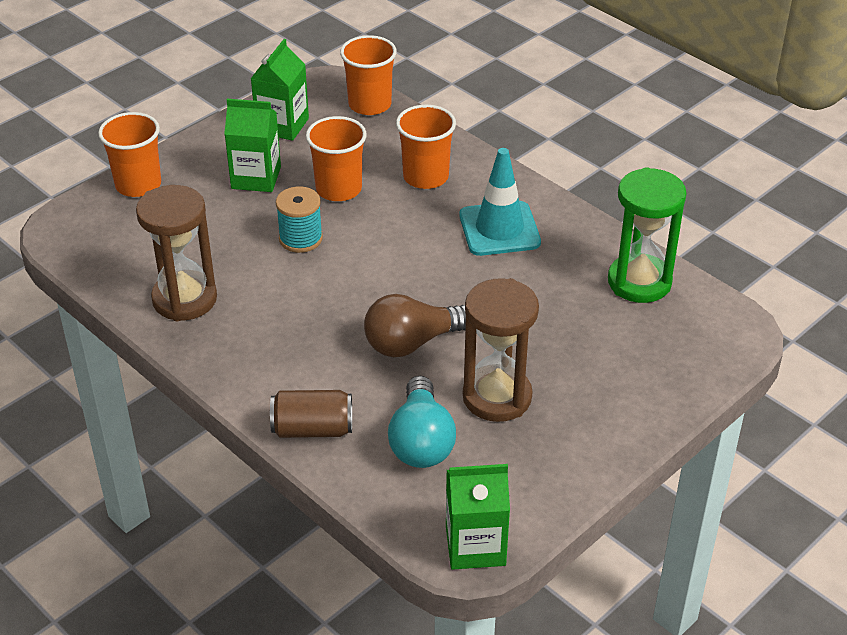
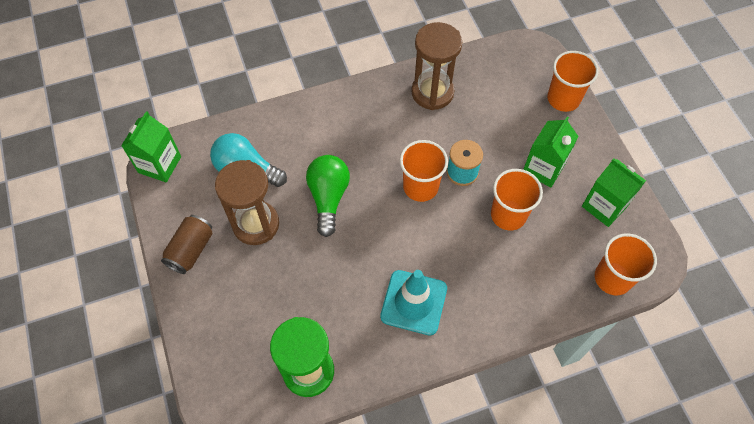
camera: 115 degrees right, 20 degrees up
brown can [270,390,352,438] -> brown can moved to [161,215,213,274]
brown light bulb [364,294,466,357] -> green light bulb [306,155,350,237]
orange cup [396,105,456,189] -> orange cup moved to [400,140,448,202]

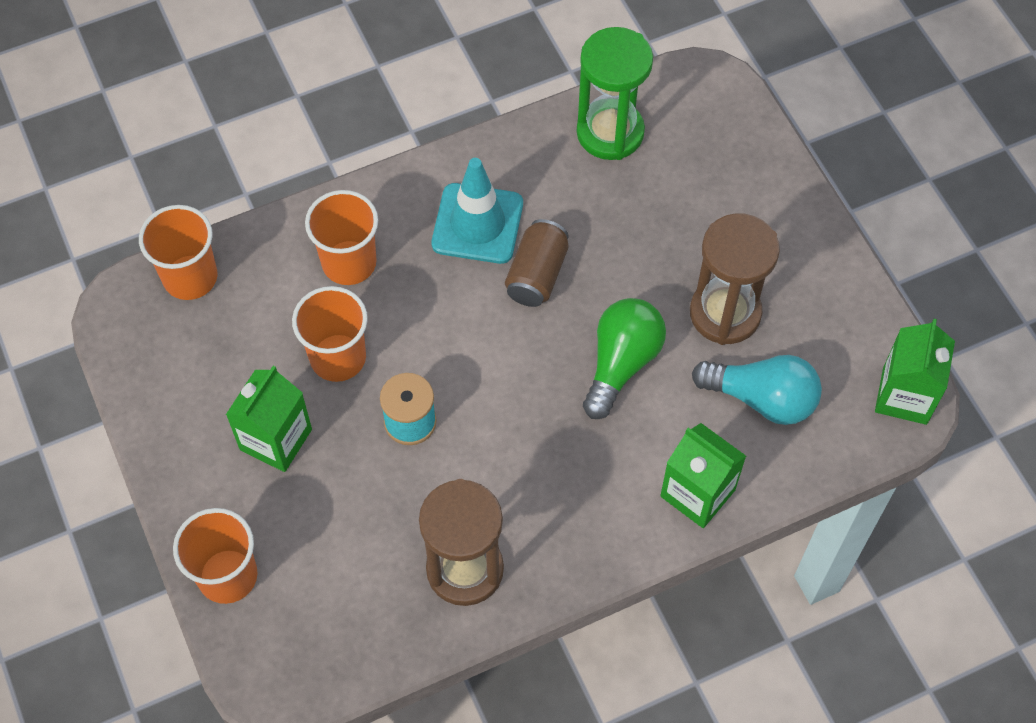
camera: 175 degrees right, 0 degrees up
brown can [161,215,213,274] -> brown can moved to [505,219,569,307]
green light bulb [306,155,350,237] -> green light bulb turned 150 degrees counterclockwise [583,298,666,419]
orange cup [400,140,448,202] -> orange cup moved to [305,190,378,285]
green carton [582,158,646,227] -> green carton moved to [660,423,746,528]

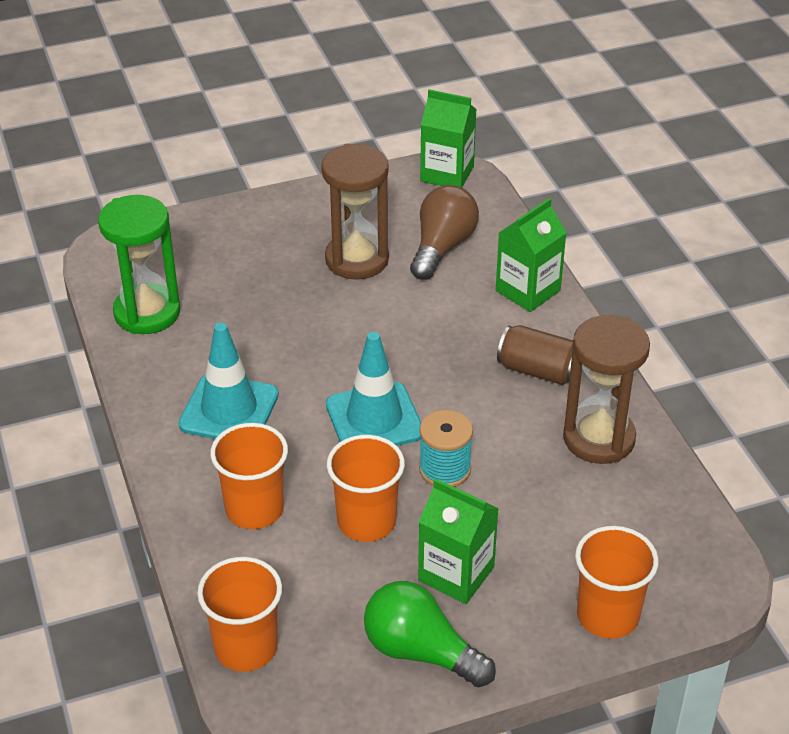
camera: 85 degrees left, 20 degrees down
brown can [505,219,569,307] -> brown can moved to [497,325,573,385]
green light bulb [583,298,666,419] -> green light bulb moved to [364,581,496,687]
turquoise light bulb [692,355,822,425] -> brown light bulb [410,185,479,280]
none -> turquoise traffic cone [326,332,421,446]

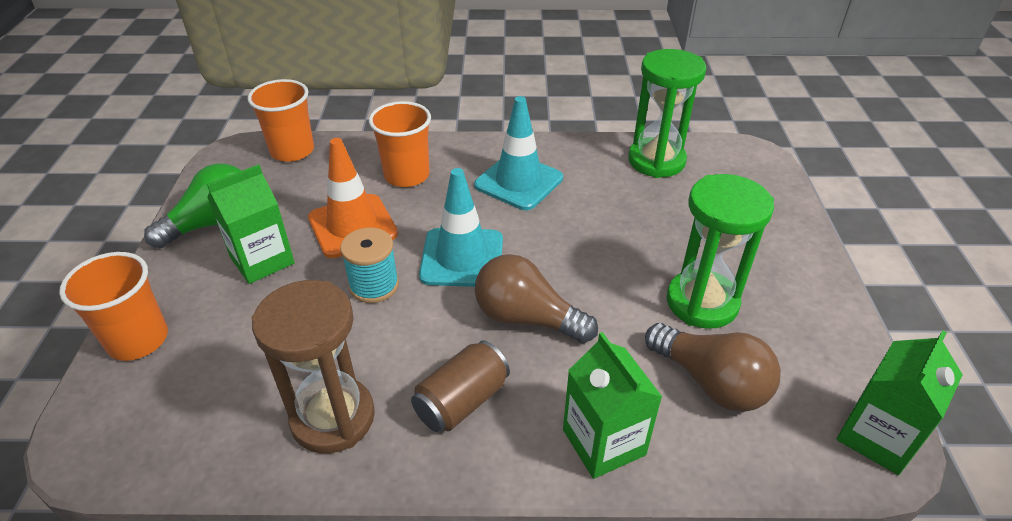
camera: 110 degrees right, 0 degrees up
brown hourglass [321,144,389,280] -> green hourglass [667,174,774,329]
orange cup [327,435,405,542] -> orange traffic cone [308,138,398,258]
none -> brown light bulb [475,254,598,343]

